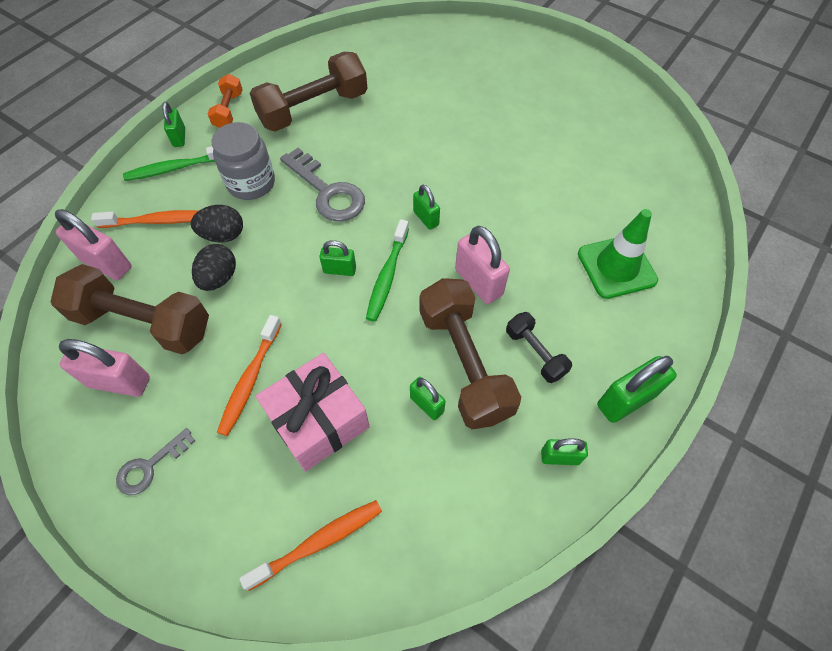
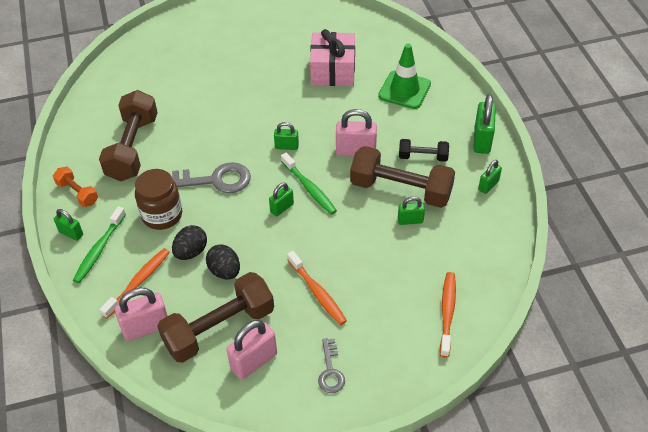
camera: 50 degrees left, 10 degrees down
grey jar [212,122,275,200] -> brown jar [135,169,182,230]
pink gift [256,353,370,472] -> pink gift moved to [310,29,355,86]

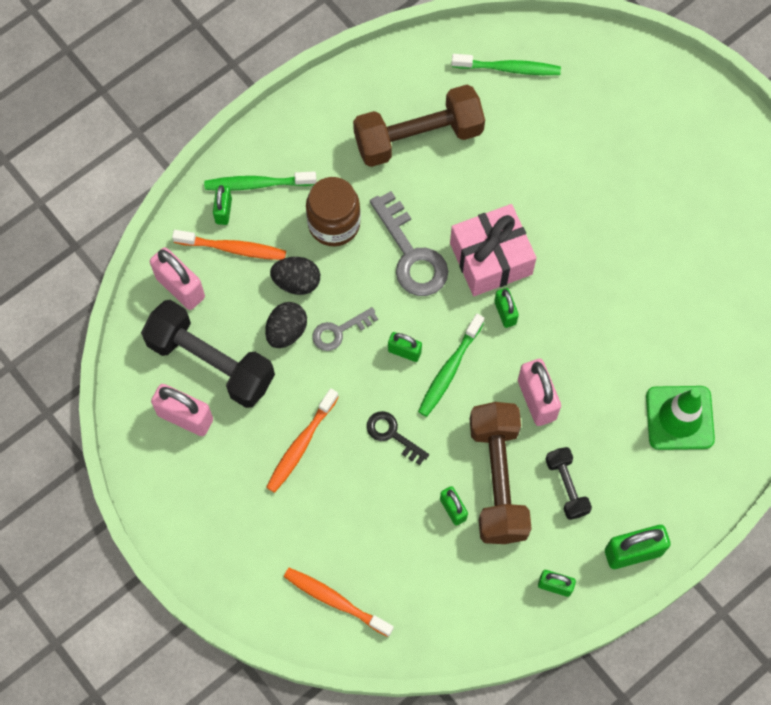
camera: 65 degrees right, 20 degrees up
orange dumbbell [53,167,98,207] -> none
green padlock [54,209,83,241] -> green padlock moved to [213,185,232,225]
brown dumbbell [157,272,274,363] -> black dumbbell [141,300,275,408]
pink gift [310,29,355,86] -> pink gift moved to [450,204,537,296]
grey key [318,338,345,393] -> grey key moved to [313,307,378,351]
orange toothbrush [440,272,456,357] -> orange toothbrush turned 135 degrees counterclockwise [284,568,394,637]
none -> black key [367,411,429,465]
none -> green toothbrush [451,54,561,75]

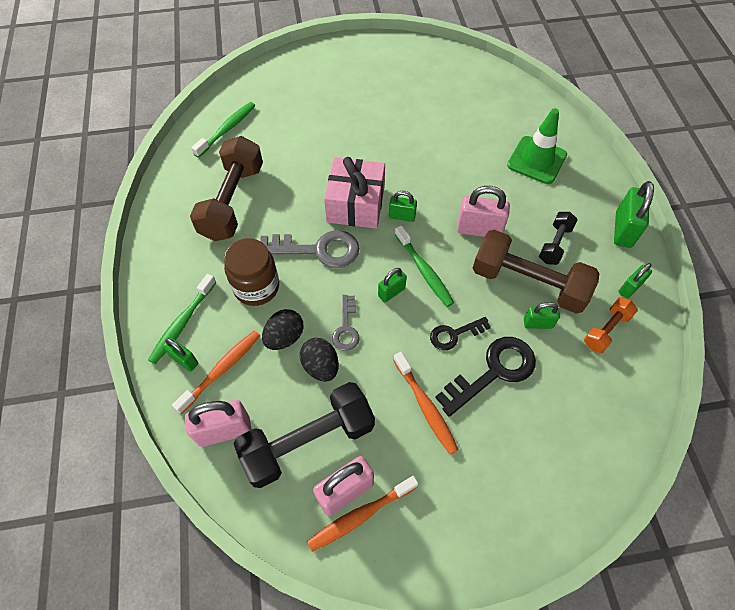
camera: 60 degrees left, 10 degrees down
orange toothbrush [284,568,394,637] -> orange toothbrush moved to [307,476,418,552]
black dumbbell [545,447,592,520] -> black dumbbell turned 75 degrees counterclockwise [539,212,578,265]
none -> black key [435,337,536,417]
none -> orange dumbbell [584,297,638,353]

